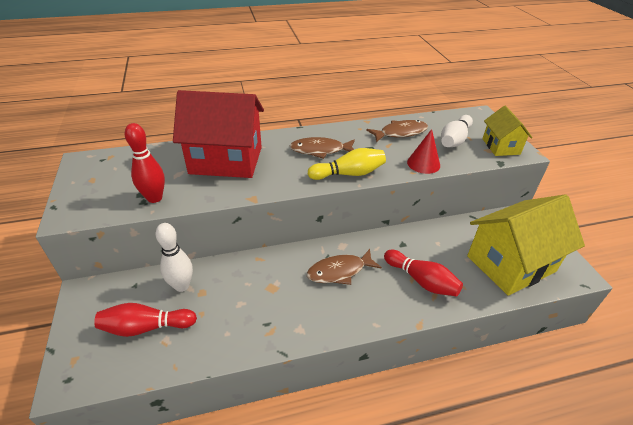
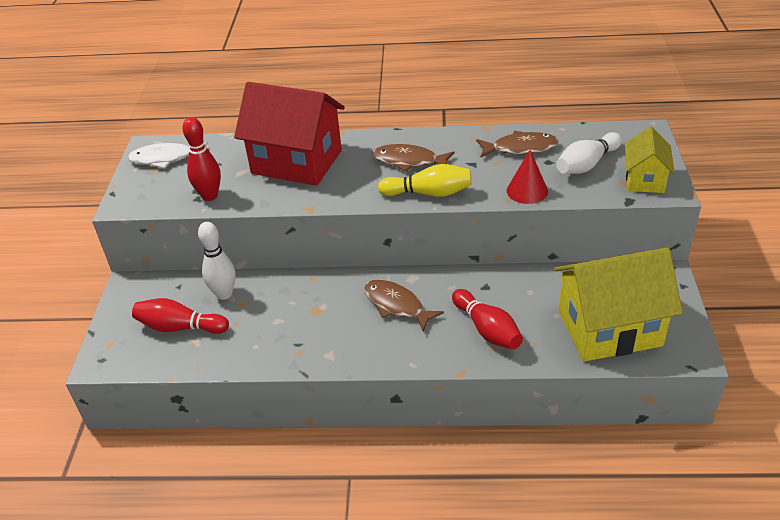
camera: 20 degrees right, 0 degrees up
brown fish [307,249,382,285] -> brown fish turned 45 degrees clockwise [364,280,444,332]
none -> white fish [128,141,208,169]

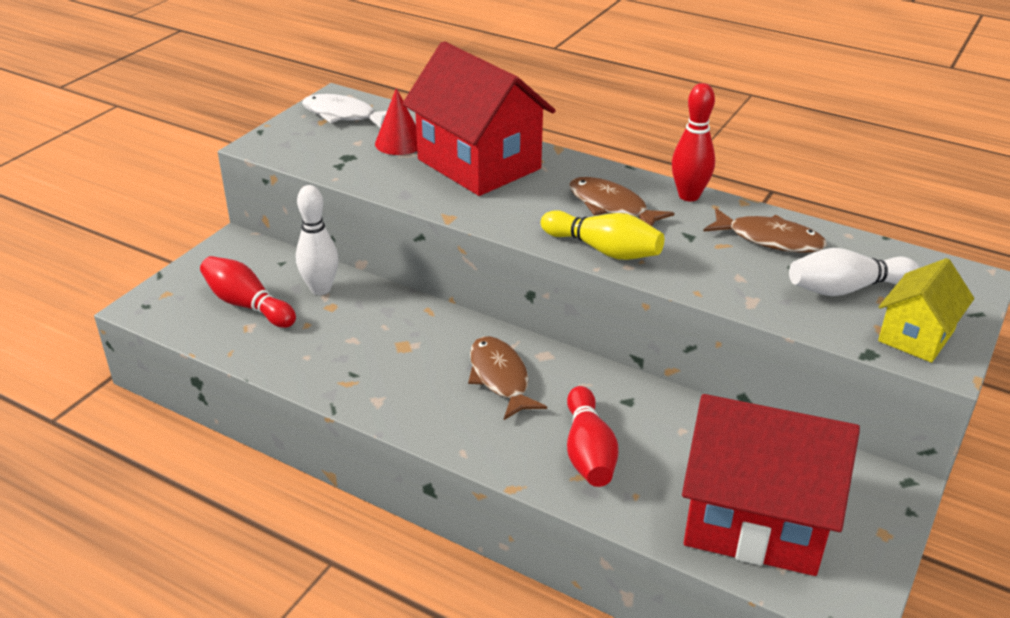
camera: 25 degrees right, 5 degrees down
red bowling pin [183,117,221,201] -> red bowling pin moved to [672,83,715,201]
red cone [507,150,548,204] -> red cone moved to [375,88,417,155]
yellow house [554,248,683,362] -> red house [682,394,860,576]

